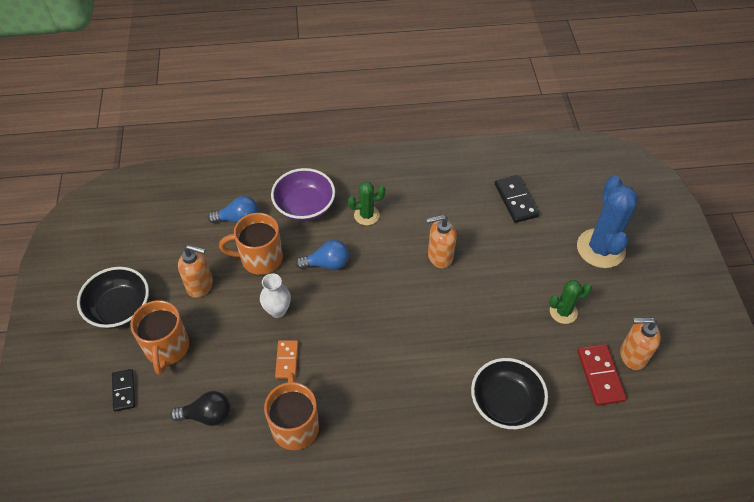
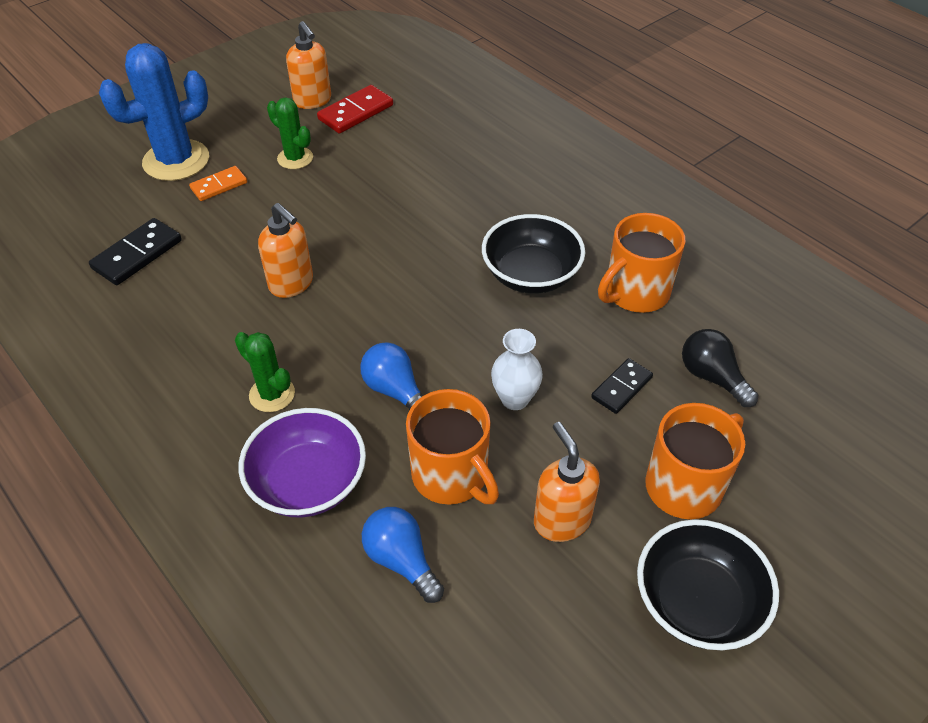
camera: 125 degrees left, 5 degrees down
black domino [112,369,135,412] -> black domino moved to [591,358,653,414]
orange domino [275,340,298,379] -> orange domino moved to [189,166,247,201]
black bowl [471,358,548,429] -> black bowl moved to [482,214,585,294]

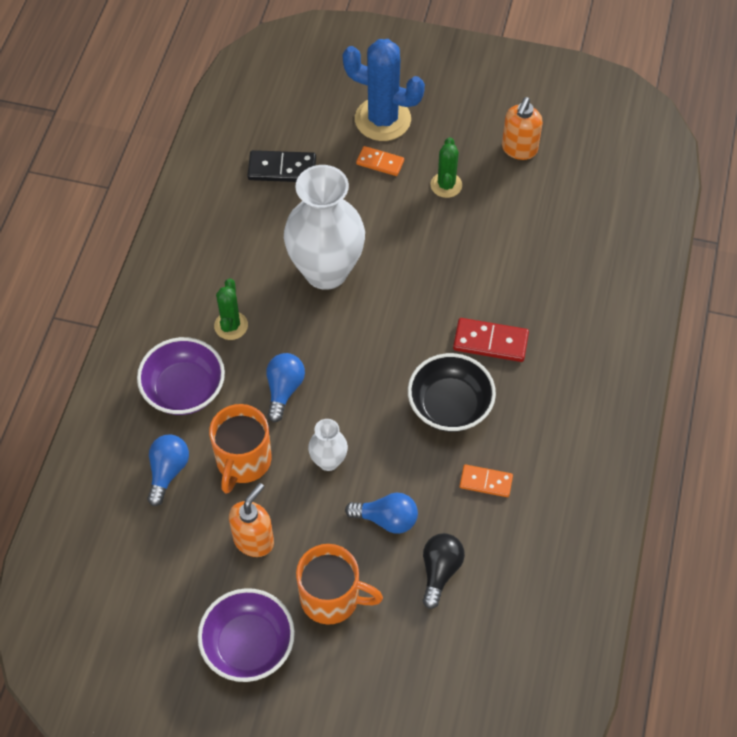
camera: 55 degrees right, 10 degrees up
orange soap dispenser [258,203,313,298] -> white vase [284,165,365,290]
red domino [317,85,393,134] -> red domino moved to [453,318,529,362]
black domino [591,358,653,414] -> blue light bulb [345,493,418,534]
orange mug [598,213,686,313] -> orange domino [460,464,513,497]
black bowl [637,519,779,650] -> purple bowl [198,588,295,682]

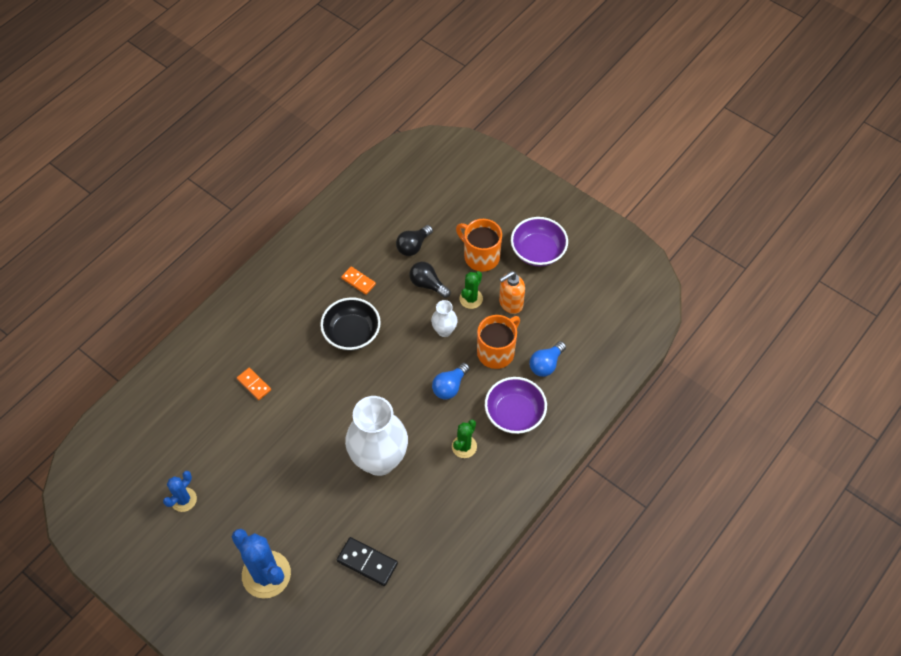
camera: 155 degrees left, 0 degrees up
blue light bulb [345,493,418,534] -> black light bulb [409,262,451,298]
orange domino [356,146,404,176] -> orange domino moved to [237,368,271,400]
green cactus [430,137,462,198] -> green cactus moved to [459,271,483,309]
red domino [453,318,529,362] -> none
orange soap dispenser [502,97,543,160] -> blue cactus [163,471,197,512]

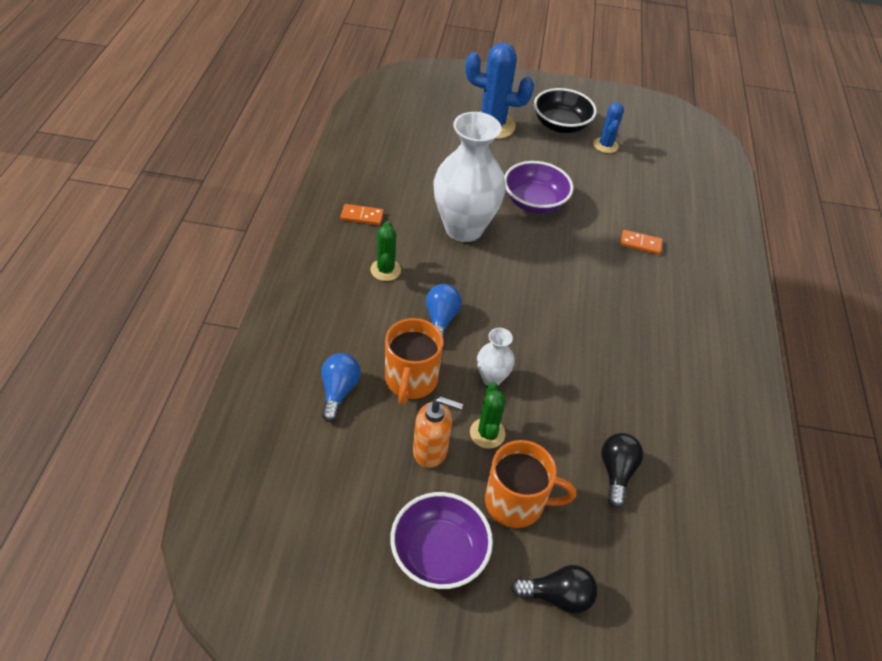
camera: 145 degrees right, 10 degrees down
black bowl [320,297,381,351] -> black bowl moved to [534,88,597,133]
black domino [337,537,398,586] -> none
orange domino [341,266,376,295] -> orange domino moved to [340,204,384,225]
black light bulb [409,262,451,298] -> black light bulb moved to [511,565,598,614]
purple bowl [485,377,547,434] -> purple bowl moved to [504,161,573,213]
orange soap dispenser [499,271,525,314] -> orange soap dispenser turned 75 degrees clockwise [413,397,463,468]

